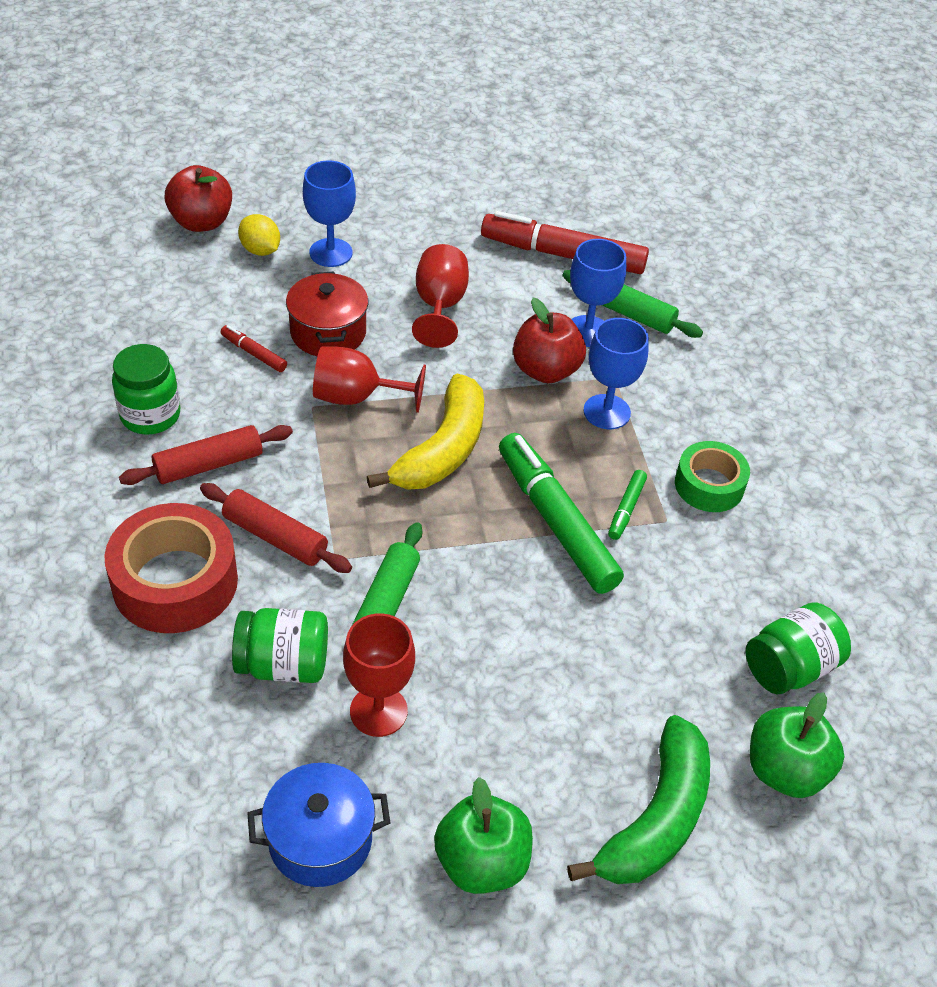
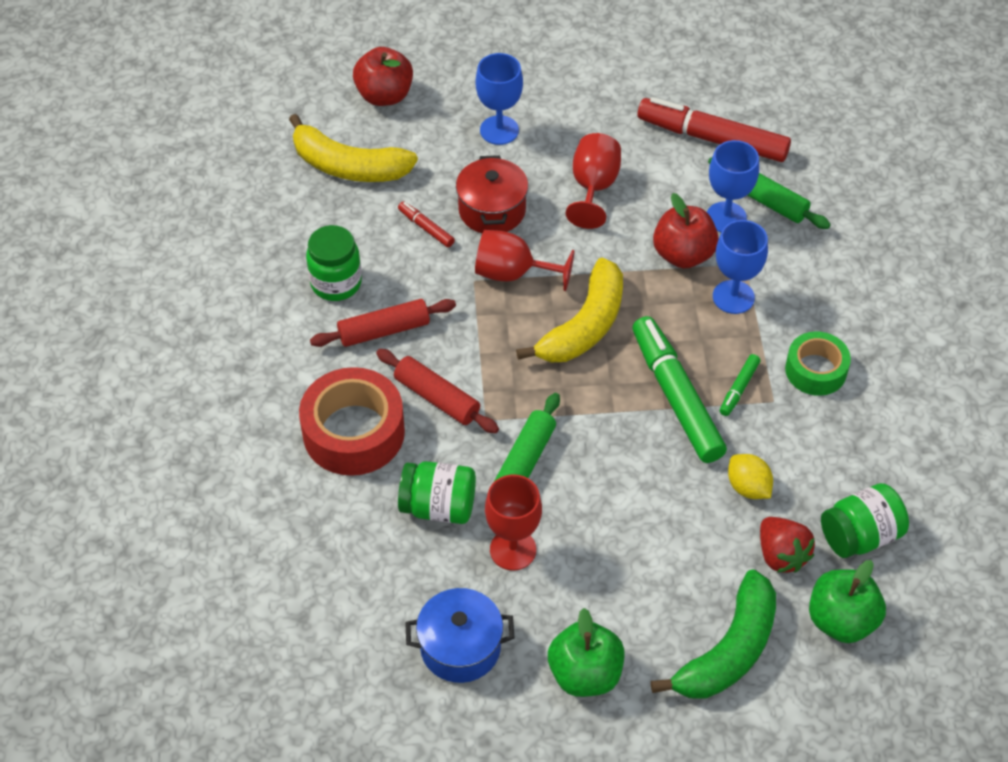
camera: 10 degrees right, 5 degrees up
yellow lemon [238,214,280,256] -> yellow lemon moved to [728,454,773,499]
none -> yellow banana [289,114,418,182]
none -> red strawberry [760,517,815,573]

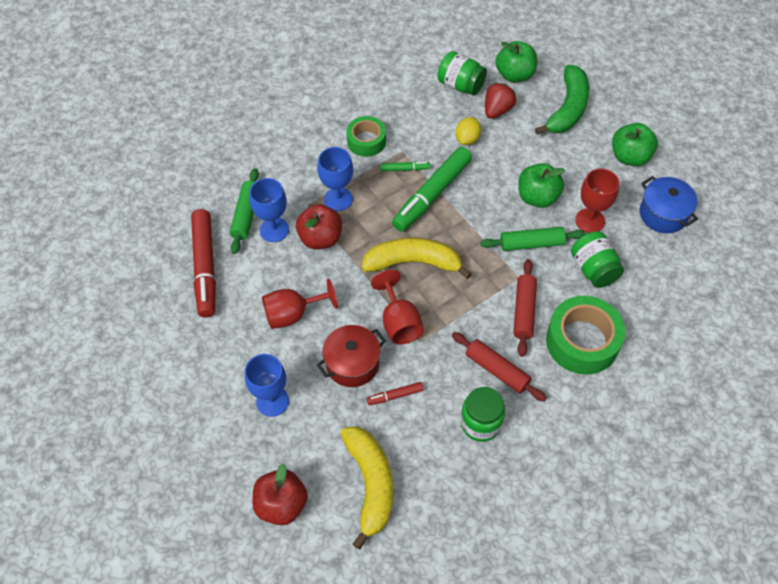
camera: 120 degrees left, 5 degrees up
red tape [299,367,405,476] -> green tape [546,296,625,375]
red marker [398,201,455,247] -> red marker turned 60 degrees clockwise [367,382,423,405]
green banana [651,569,776,698] -> green banana turned 105 degrees clockwise [535,65,589,135]
none -> green apple [518,163,565,208]

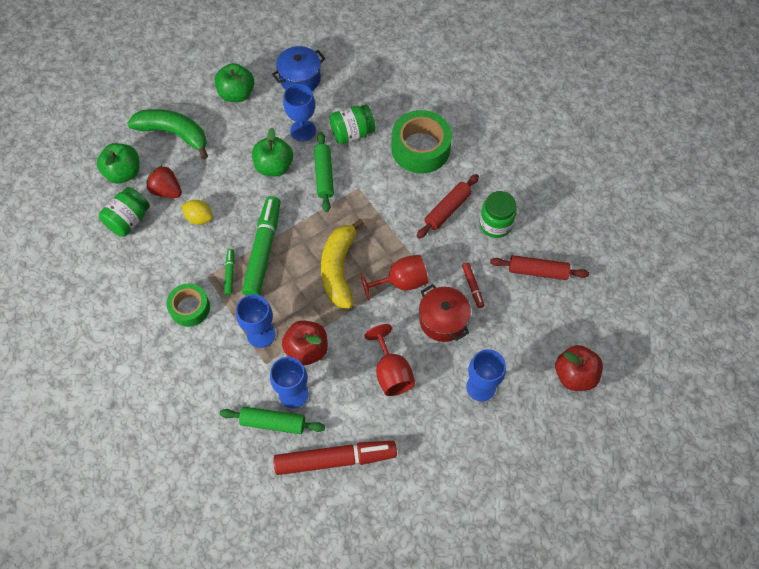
camera: 90 degrees left, 5 degrees up
yellow banana [340,426,393,549] -> none
green marker [392,147,472,232] -> green marker turned 120 degrees counterclockwise [242,196,281,296]
red rolling pin [513,259,537,357] -> red rolling pin moved to [490,255,589,280]
red goblet [575,169,619,233] -> blue goblet [283,84,316,141]

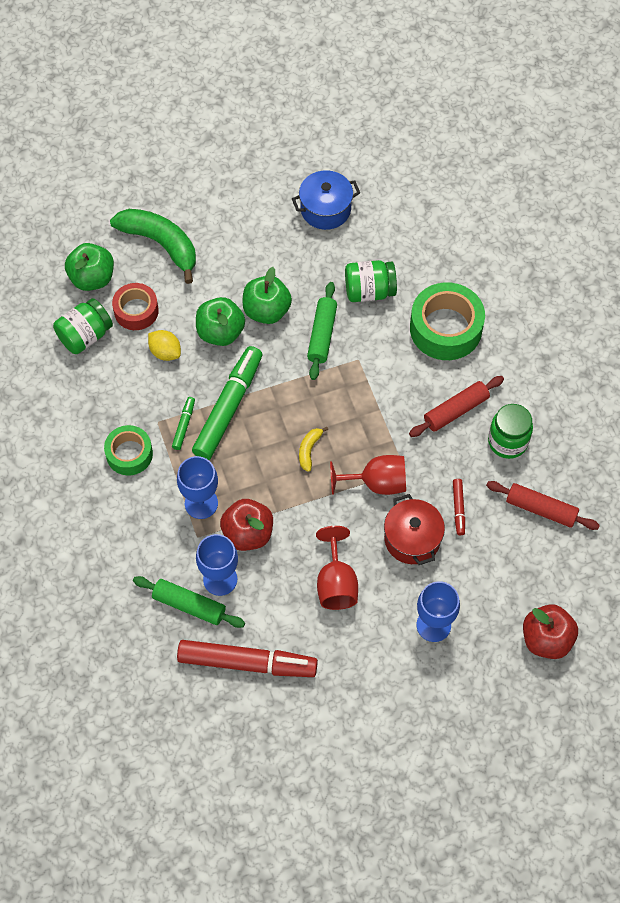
camera: 15 degrees right, 0 degrees up
red strawberry [146,165,182,198] -> red tape [112,283,159,330]
green apple [215,63,254,102] -> green apple moved to [196,297,245,346]
blue goblet [283,84,316,141] -> none
yellow banana [321,218,364,309] -> yellow banana [299,427,328,472], size x0.44

